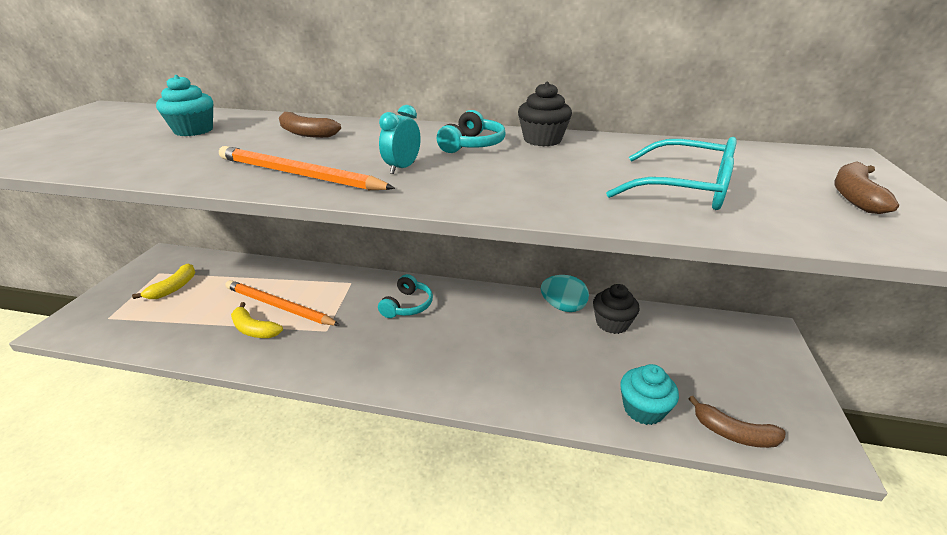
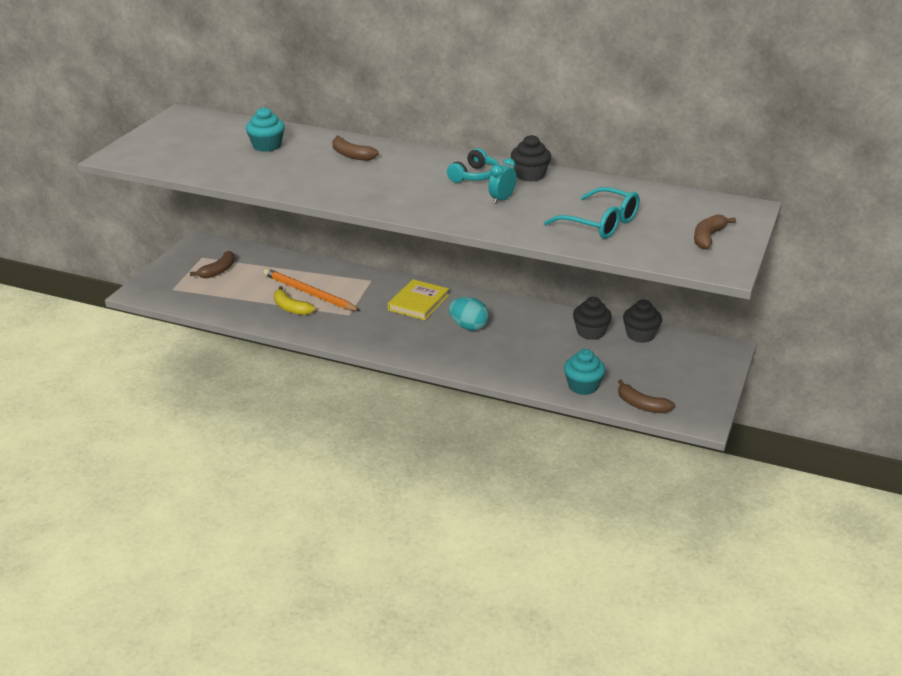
camera: 10 degrees right, 0 degrees up
yellow banana [132,263,195,299] -> brown banana [190,251,235,279]
orange pencil [219,146,395,190] -> none
turquoise headphones [378,274,433,318] -> yellow book [388,279,449,320]
turquoise clock [379,105,421,174] -> turquoise clock moved to [488,158,517,204]
turquoise egg [541,275,589,312] -> turquoise egg moved to [449,297,489,331]
none -> black cupcake [623,300,662,343]

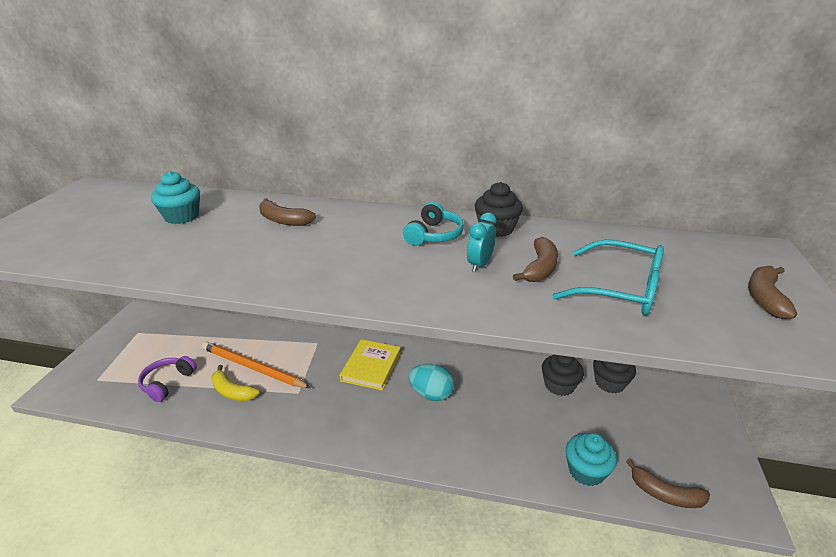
camera: 10 degrees left, 0 degrees up
brown banana [190,251,235,279] -> brown banana moved to [513,237,558,282]
none -> purple headphones [138,356,197,402]

